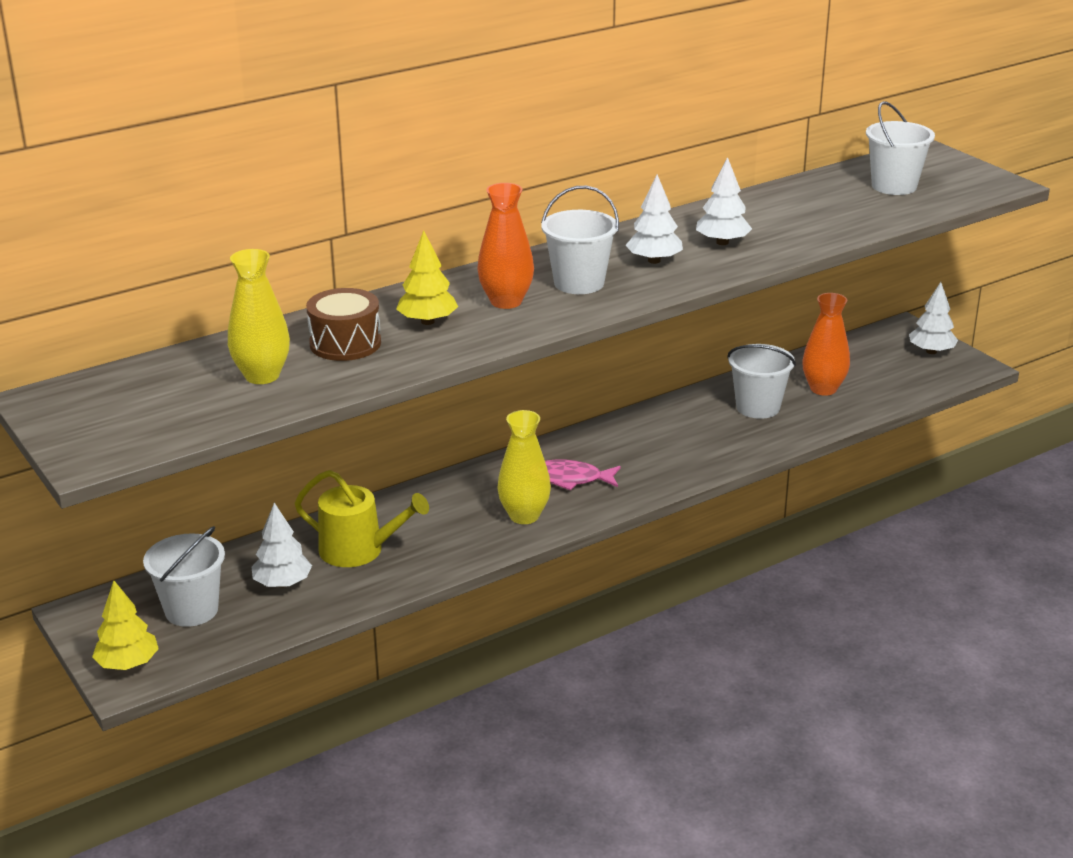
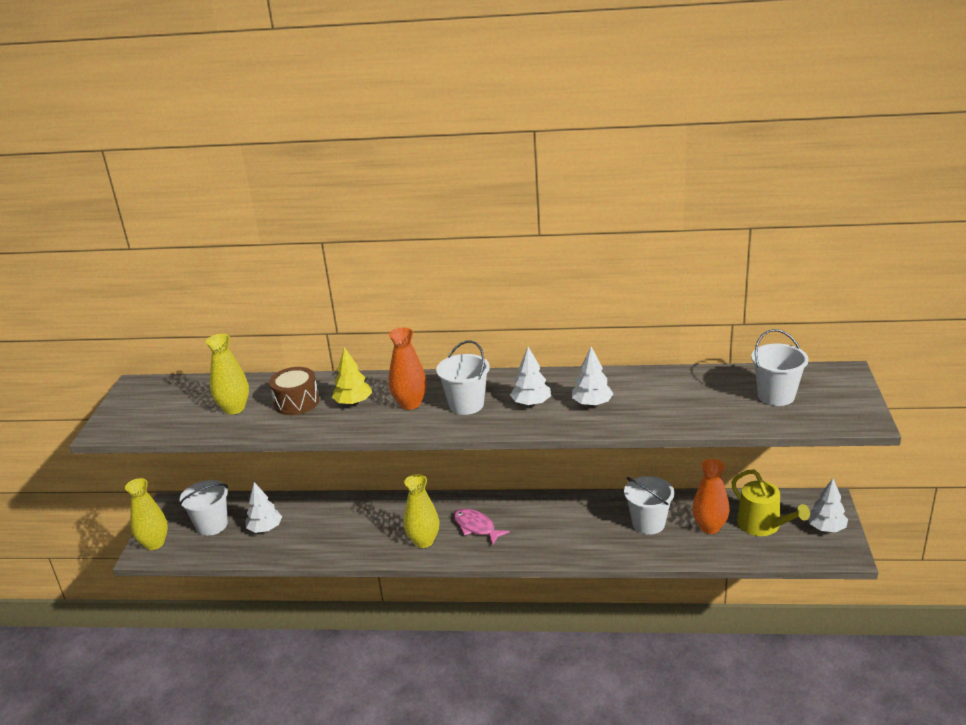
camera: 40 degrees right, 0 degrees up
yellow tree [92,580,159,670] -> yellow vase [125,478,168,550]
yellow watering can [295,470,429,567] -> yellow watering can moved to [731,470,810,536]

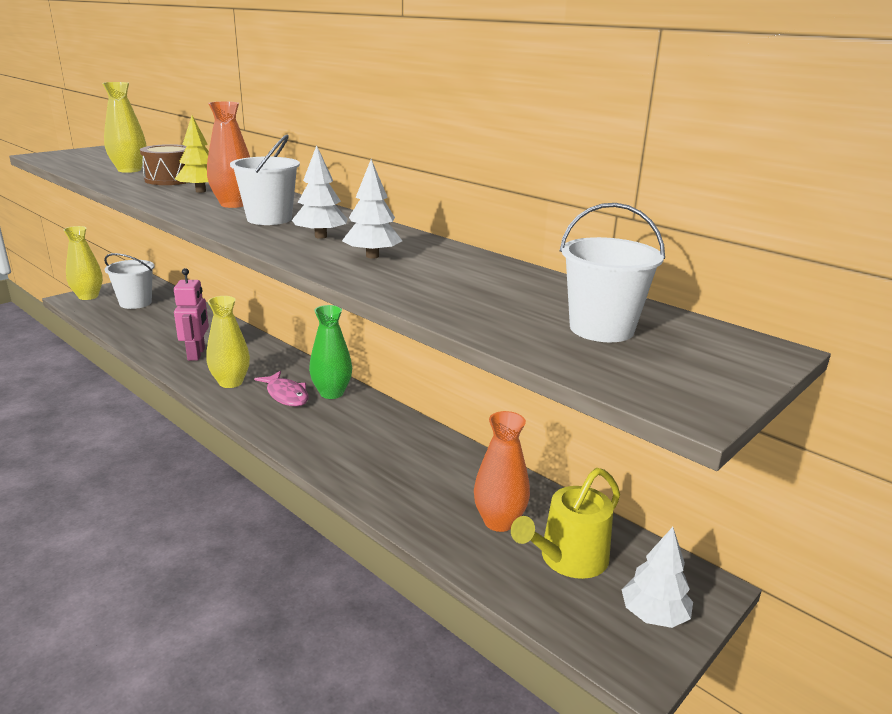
camera: 35 degrees right, 5 degrees down
white tree [245,482,282,533] -> none
pink fish [454,508,510,545] -> pink fish turned 150 degrees clockwise [254,371,309,406]
white bucket [624,476,674,535] -> none
yellow watering can [731,470,810,536] -> yellow watering can turned 45 degrees clockwise [511,468,620,579]
none -> pink robot [174,268,209,361]
none -> green vase [309,305,352,399]

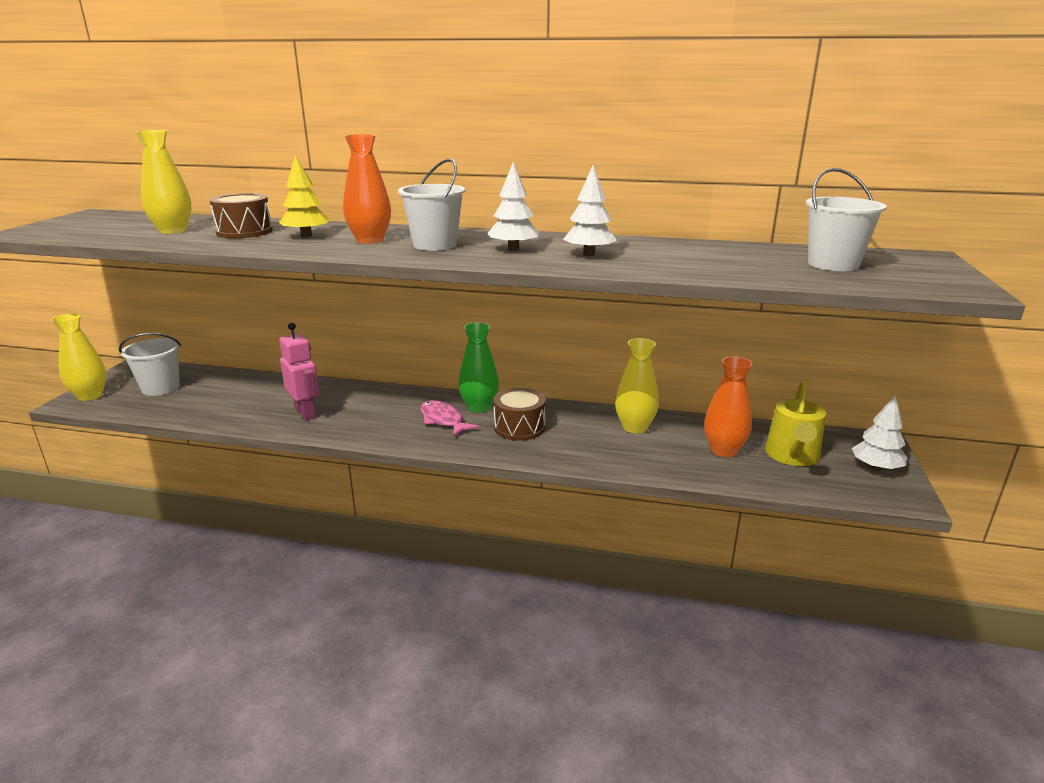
camera: 30 degrees left, 0 degrees up
yellow vase [206,296,250,388] -> yellow vase moved to [615,338,659,433]
pink fish [254,371,309,406] -> pink fish turned 150 degrees counterclockwise [420,400,479,436]
none -> brown drum [493,388,546,441]

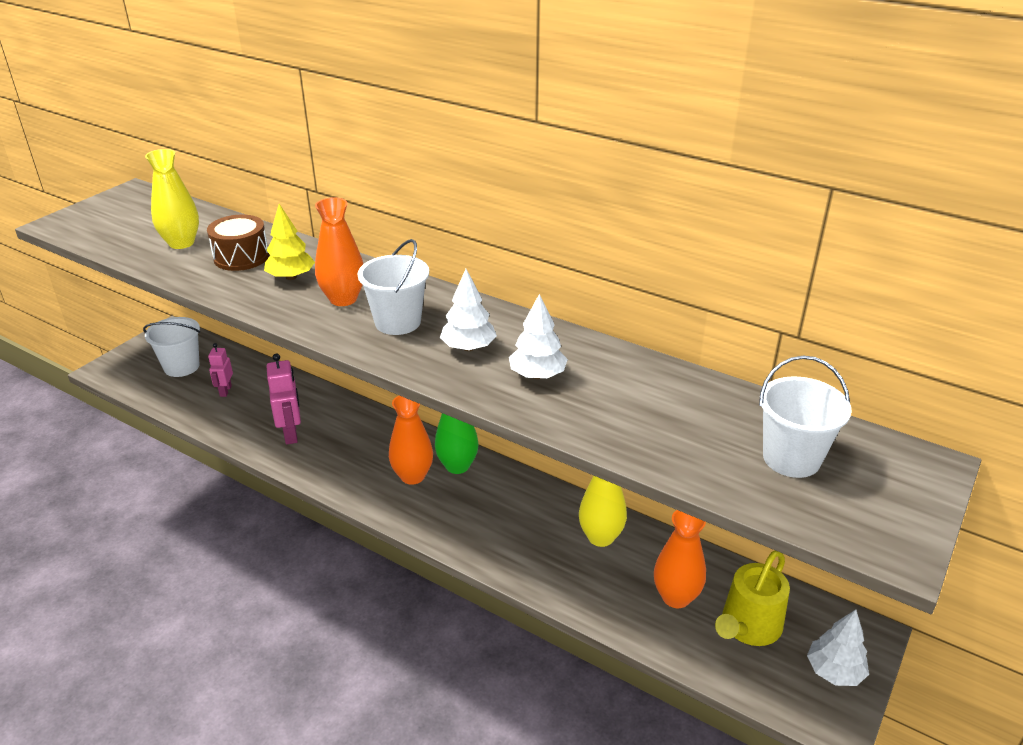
camera: 20 degrees right, 10 degrees up
yellow vase [51,313,106,401] -> none
pink fish [420,400,479,436] -> orange vase [389,396,433,485]
brown drum [493,388,546,441] -> none
none -> pink robot [208,343,233,397]

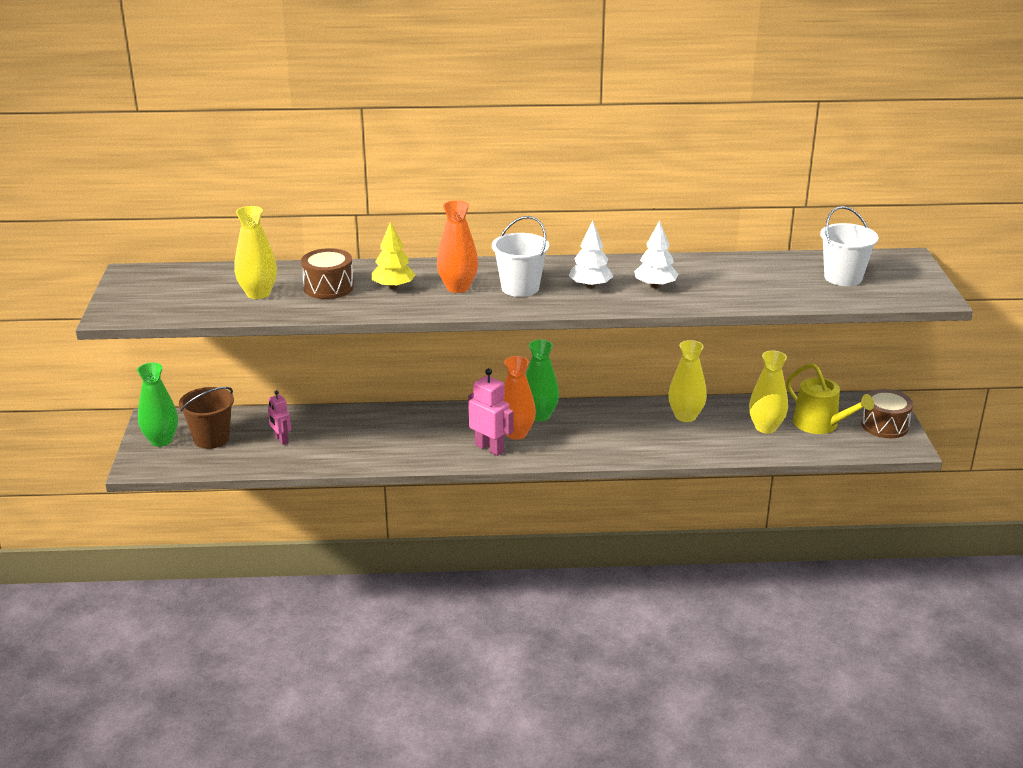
camera: 35 degrees left, 5 degrees down
white bucket [143,317,200,377] -> brown bucket [179,387,234,449]
pink robot [267,353,301,444] -> pink robot moved to [468,368,514,456]
orange vase [654,510,706,608] -> yellow vase [749,351,788,434]
yellow watering can [715,550,790,646] -> yellow watering can turned 45 degrees counterclockwise [786,363,874,434]
white tree [807,610,869,686] -> brown drum [861,389,913,438]
none -> green vase [137,363,178,447]

